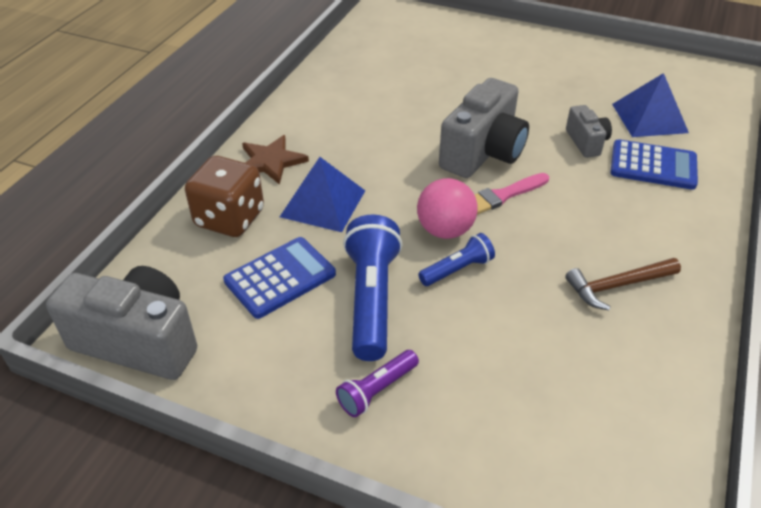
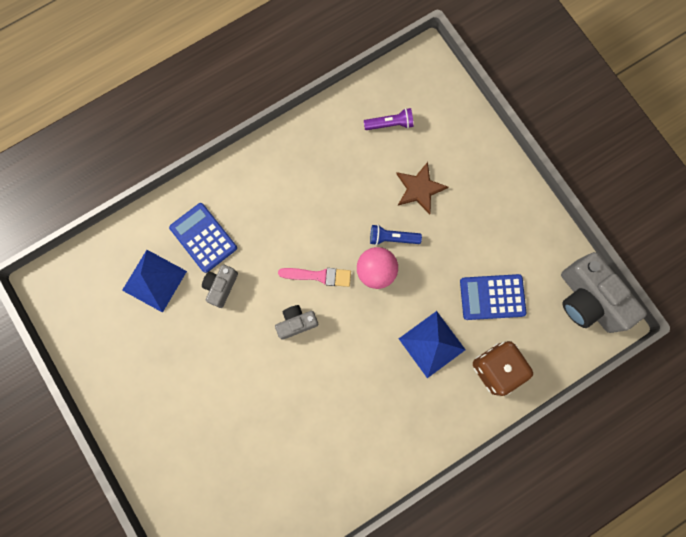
camera: 145 degrees left, 35 degrees up
brown star [242,135,309,185] -> brown star moved to [396,162,448,214]
purple flashlight [336,350,419,417] -> purple flashlight moved to [364,108,413,130]
blue flashlight [343,214,402,361] -> none
grey camera [439,78,529,178] -> grey camera [275,305,318,340], size x0.52
brown hammer [565,258,681,310] -> none

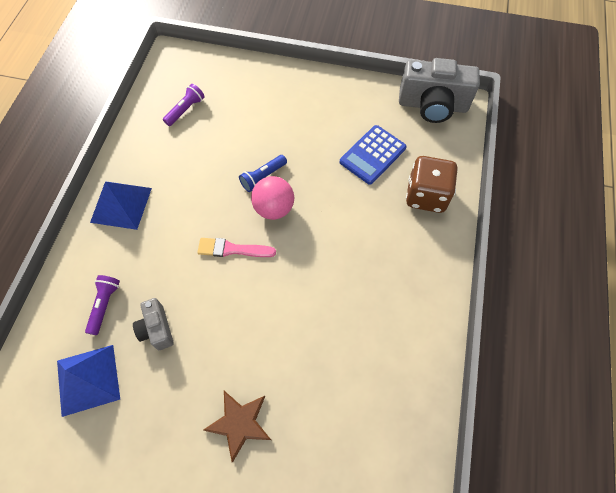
camera: 45 degrees left, 15 degrees down
blue calculator [169,203,237,273] -> purple flashlight [85,275,120,335]
grey camera [275,305,318,340] -> none
pink brush [278,268,351,287] -> pink brush turned 135 degrees counterclockwise [197,238,276,257]
brown star [396,162,448,214] -> brown star moved to [203,391,271,463]
blue pyramid [399,311,466,378] -> blue pyramid moved to [90,182,152,230]

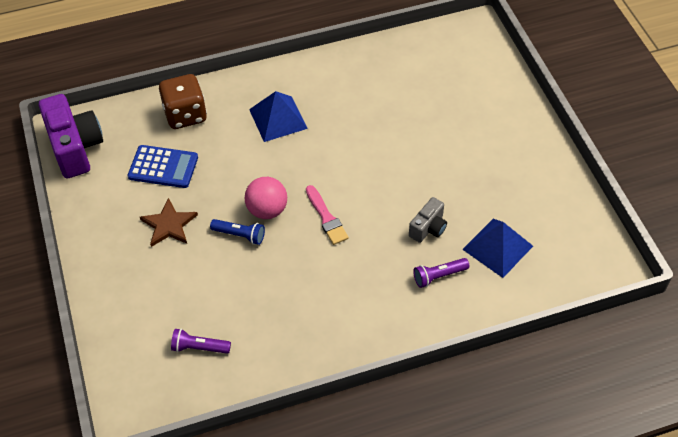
camera: 120 degrees left, 10 degrees down
blue pyramid [90,182,152,230] -> blue pyramid moved to [249,91,308,142]
brown star [203,391,271,463] -> brown star moved to [140,198,198,247]
grey camera [399,58,480,123] -> purple camera [39,94,103,178]

